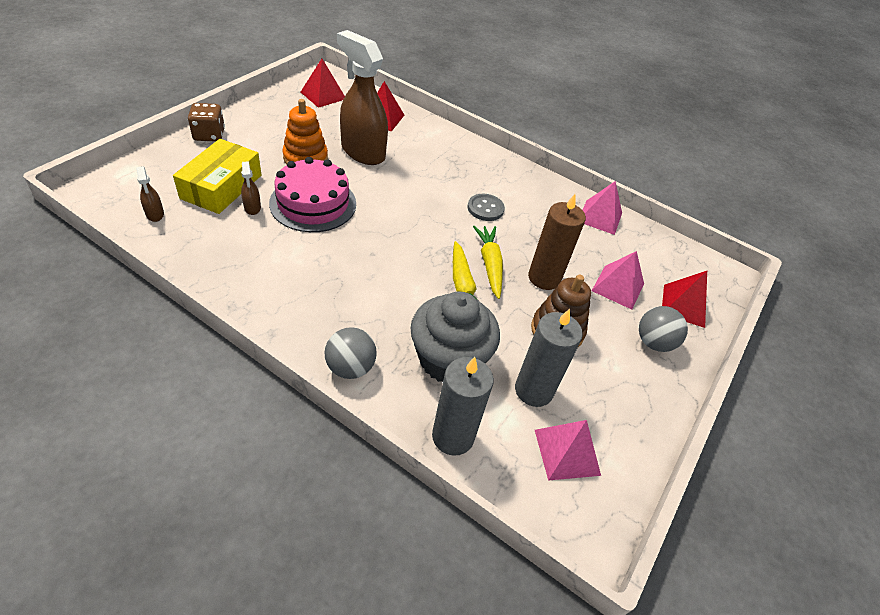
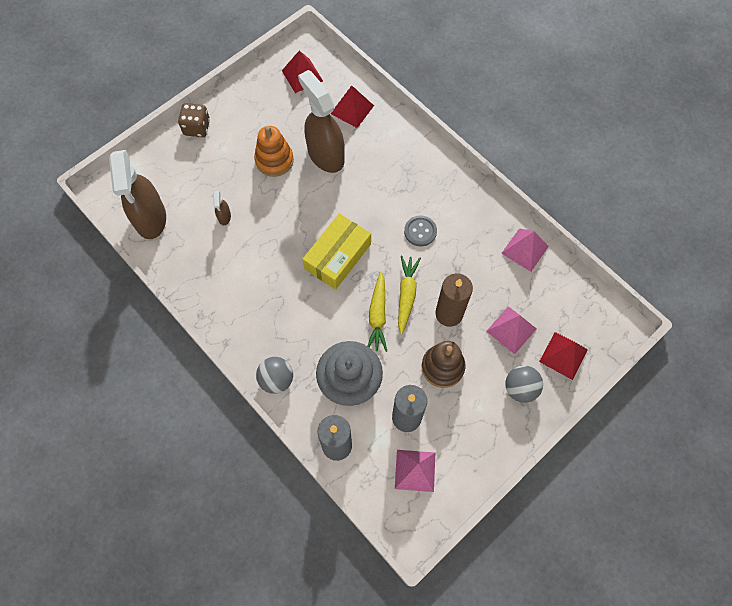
camera: 20 degrees right, 20 degrees up
brown spray bottle [136,166,164,222] -> brown spray bottle [109,150,166,239], size x2.45
yellow box [173,139,261,214] -> yellow box moved to [302,214,371,290]
pink cake [269,157,356,232] -> none

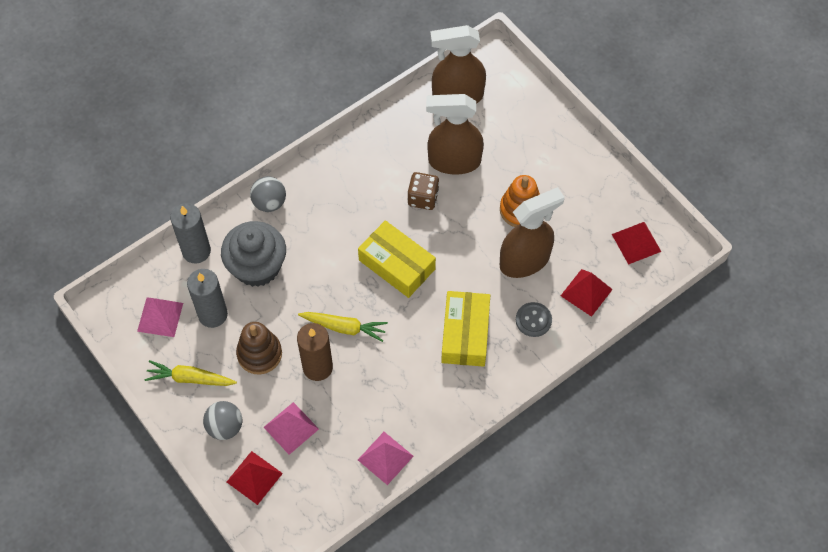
camera: 95 degrees right, 5 degrees down
brown dice [178,103,210,137] -> brown dice moved to [407,172,439,210]
brown spray bottle [213,191,231,225] -> brown spray bottle [426,94,484,175], size x2.45
yellow carrot [368,272,387,352] -> yellow carrot moved to [144,360,237,386]
grey button [404,216,437,246] -> grey button moved to [516,302,552,337]
none -> yellow box [441,291,490,367]

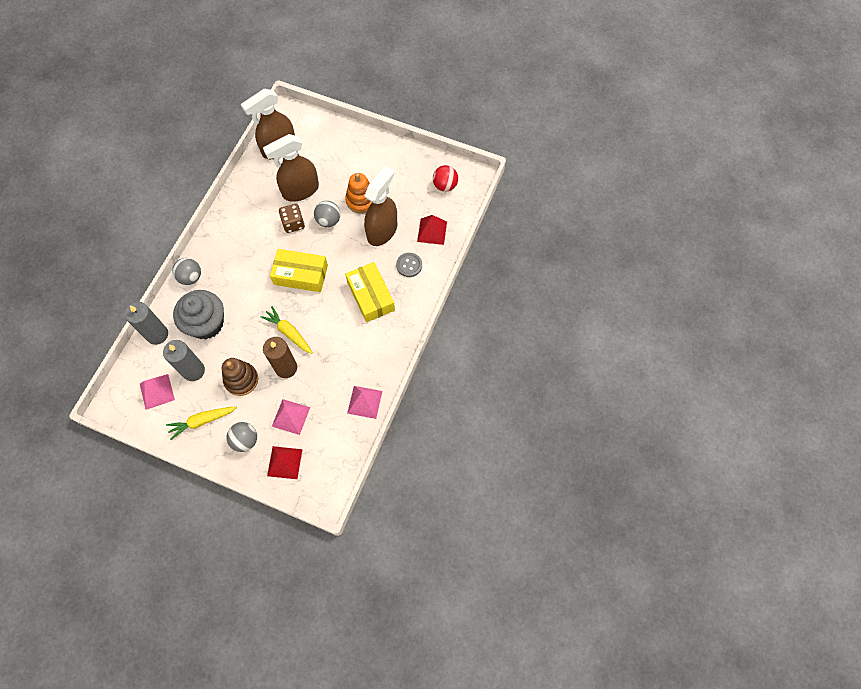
camera: 30 degrees left, 5 degrees up
yellow carrot [298,312,388,342] -> yellow carrot turned 120 degrees counterclockwise [260,306,313,354]
red pyramid [612,222,661,265] -> red ball [433,165,458,192]
none -> grey ball [314,201,340,227]

